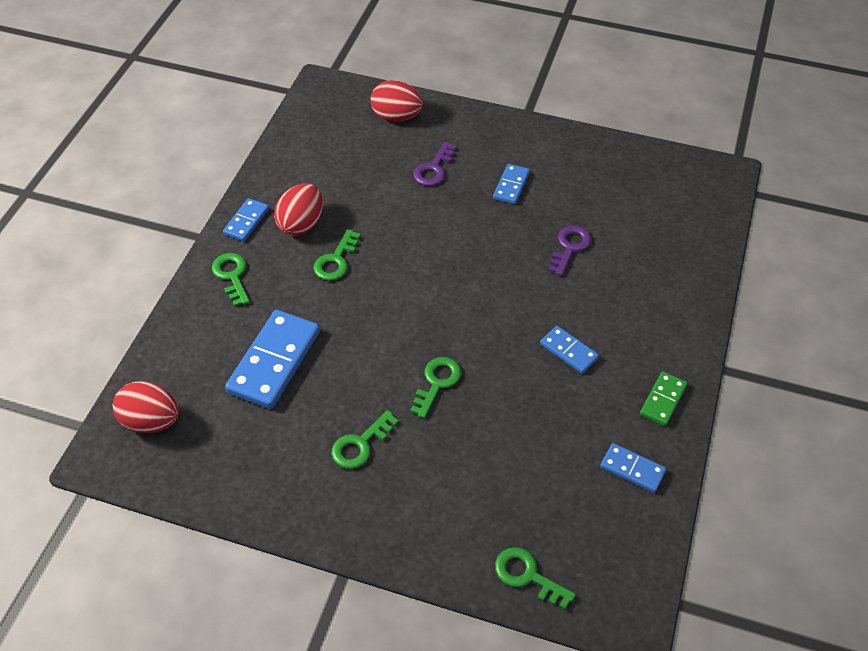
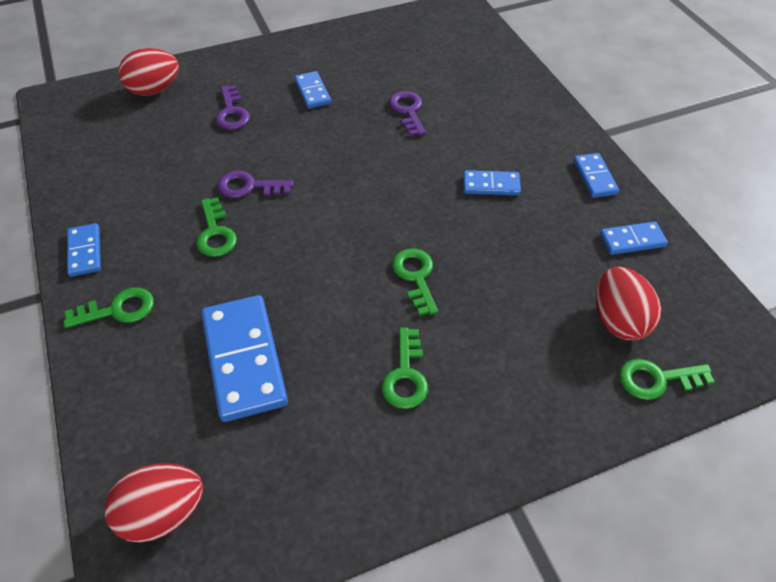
camera: 40 degrees left, 0 degrees up
green key [212,253,250,306] -> green key turned 135 degrees clockwise [64,287,154,328]
red egg [274,183,323,236] -> red egg moved to [596,267,661,340]
green domino [640,371,687,426] -> blue domino [573,153,619,198]
none -> purple key [218,171,293,198]

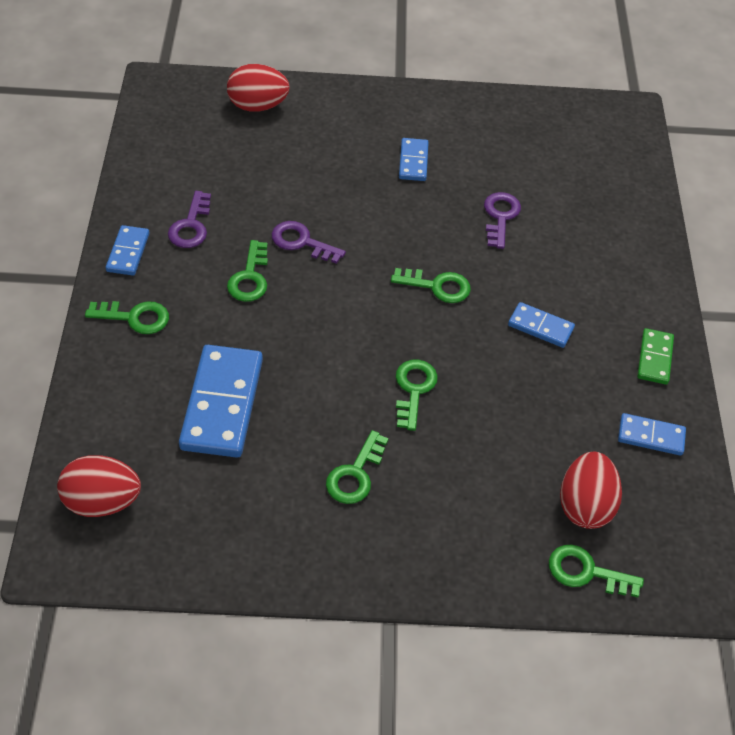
camera: 20 degrees right, 0 degrees up
purple key [215,85,250,130] -> purple key moved to [168,191,211,248]
blue domino [573,153,619,198] -> green domino [637,328,674,385]
none -> green key [391,268,471,303]

